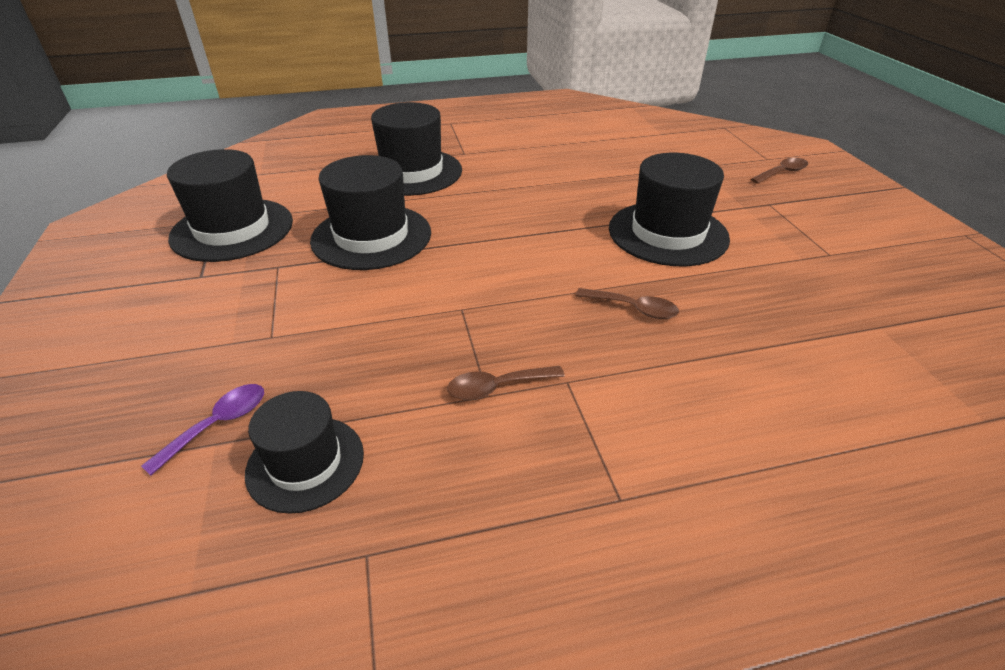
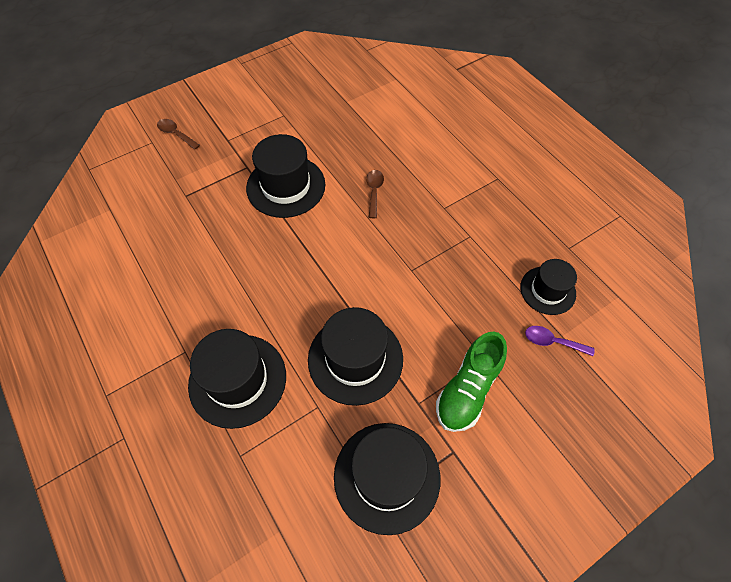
camera: 110 degrees left, 20 degrees up
brown spoon [447,366,565,400] -> none
none -> green shoe [436,332,507,432]

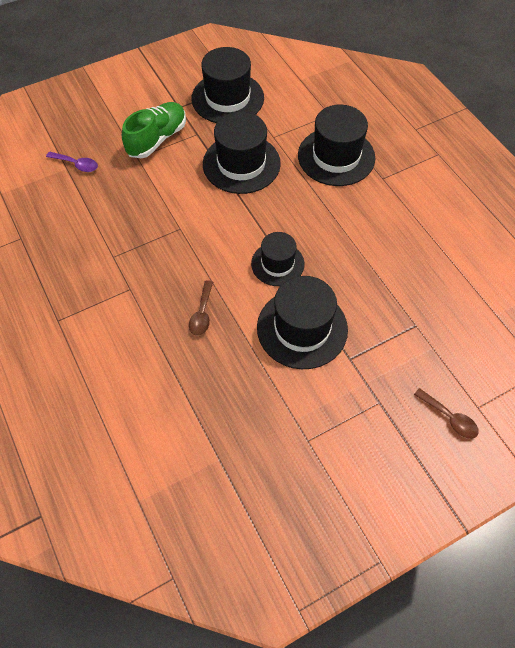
camera: 175 degrees left, 0 degrees up
black hat [520,259,577,315] -> black hat moved to [251,232,304,286]

